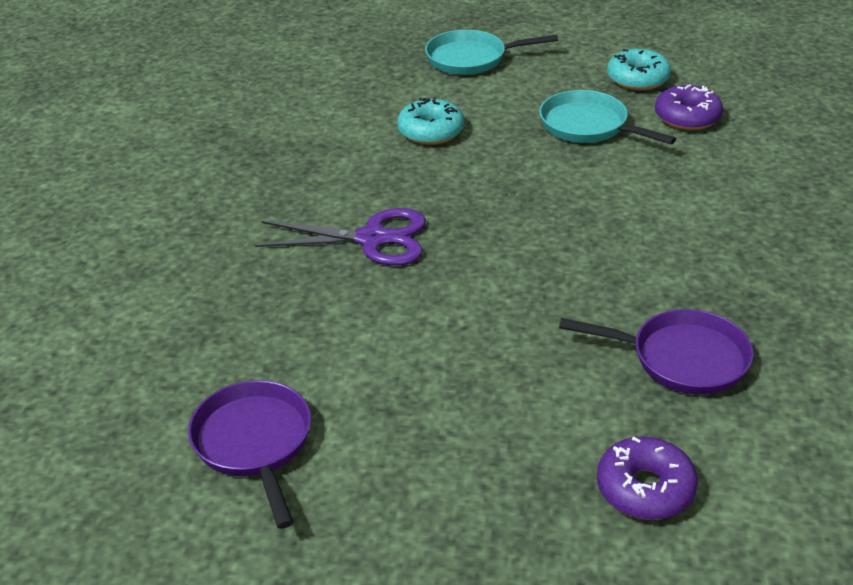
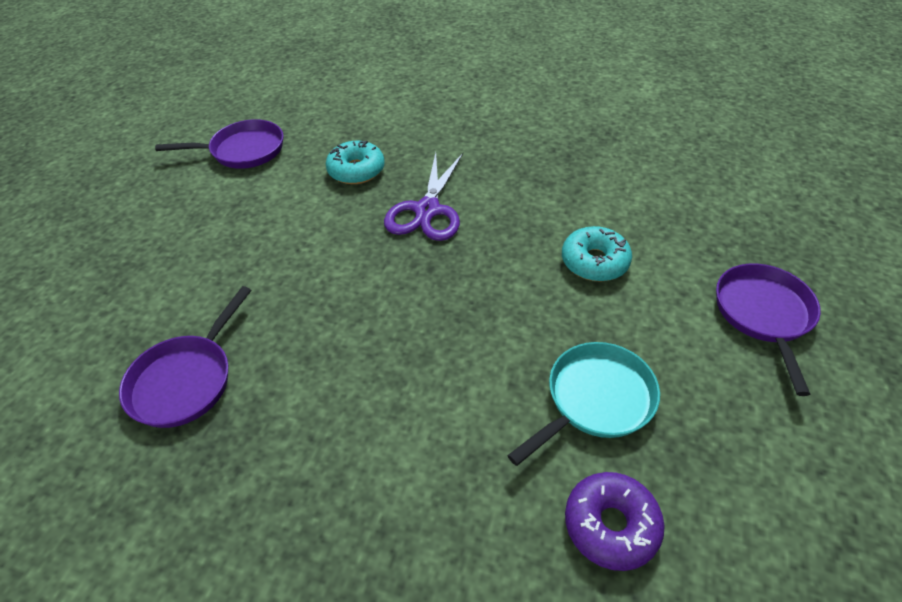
camera: 100 degrees right, 10 degrees up
turquoise pan [425,30,558,75] -> purple pan [716,263,821,396]
purple donut [597,437,698,520] -> none
turquoise donut [607,49,671,91] -> turquoise donut moved to [326,140,385,184]

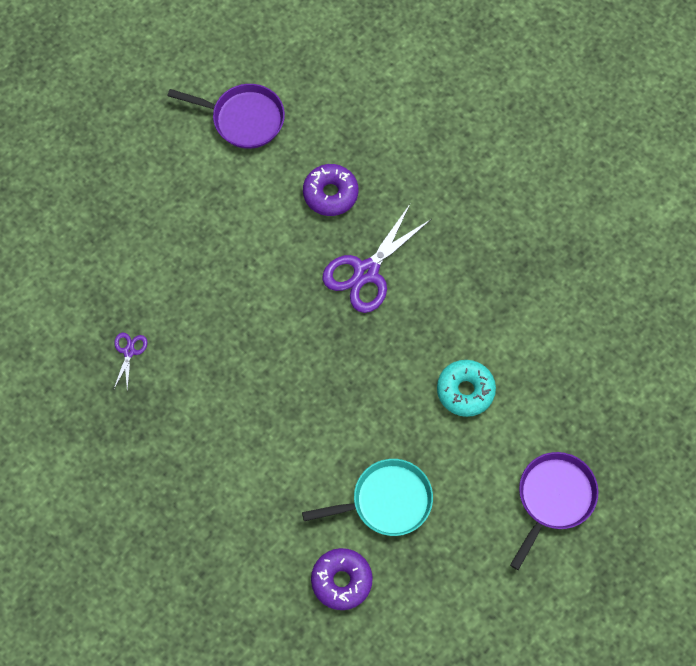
camera: 25 degrees right, 20 degrees up
purple pan [119,286,251,428] -> purple scissors [114,332,148,390]
turquoise donut [326,140,385,184] -> purple donut [303,164,358,216]

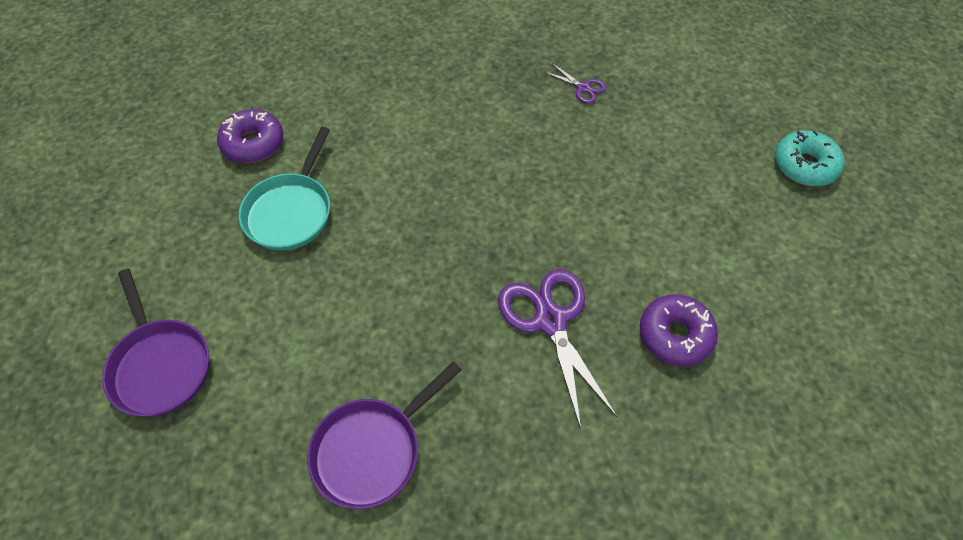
camera: 120 degrees right, 10 degrees down
purple pan [168,84,285,149] -> purple pan moved to [307,361,462,509]
turquoise donut [437,360,496,417] -> turquoise donut moved to [775,130,845,186]

